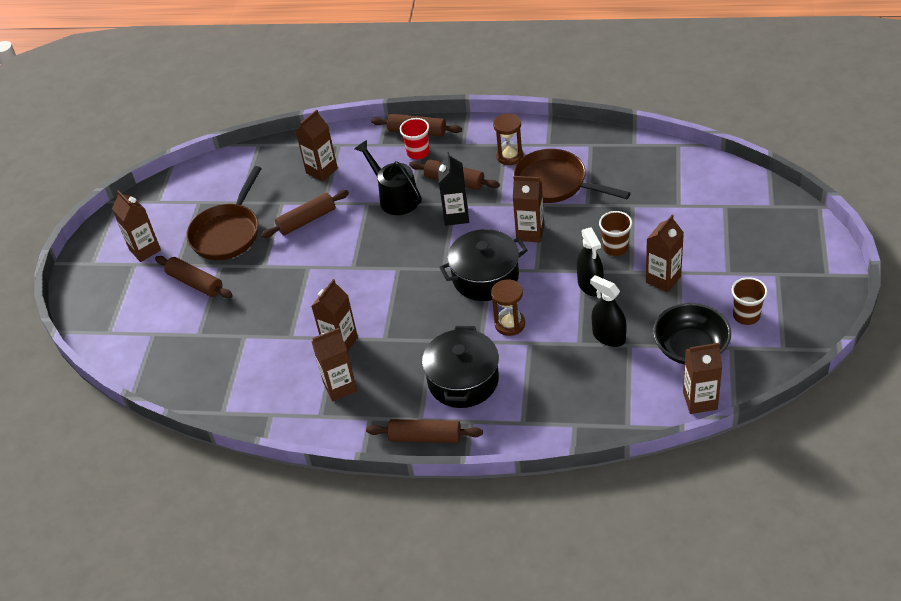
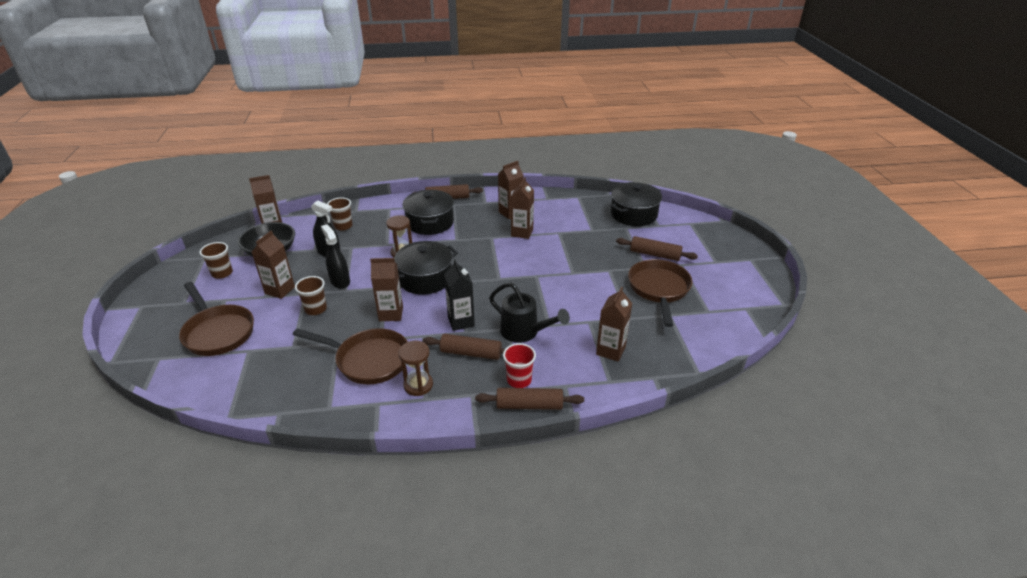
camera: 160 degrees right, 10 degrees down
brown carton [112,190,161,262] -> none
brown rolling pin [261,190,349,238] -> none
none -> brown pan [179,282,254,356]
none -> brown cup [327,197,352,230]
none -> black pot [611,182,662,226]

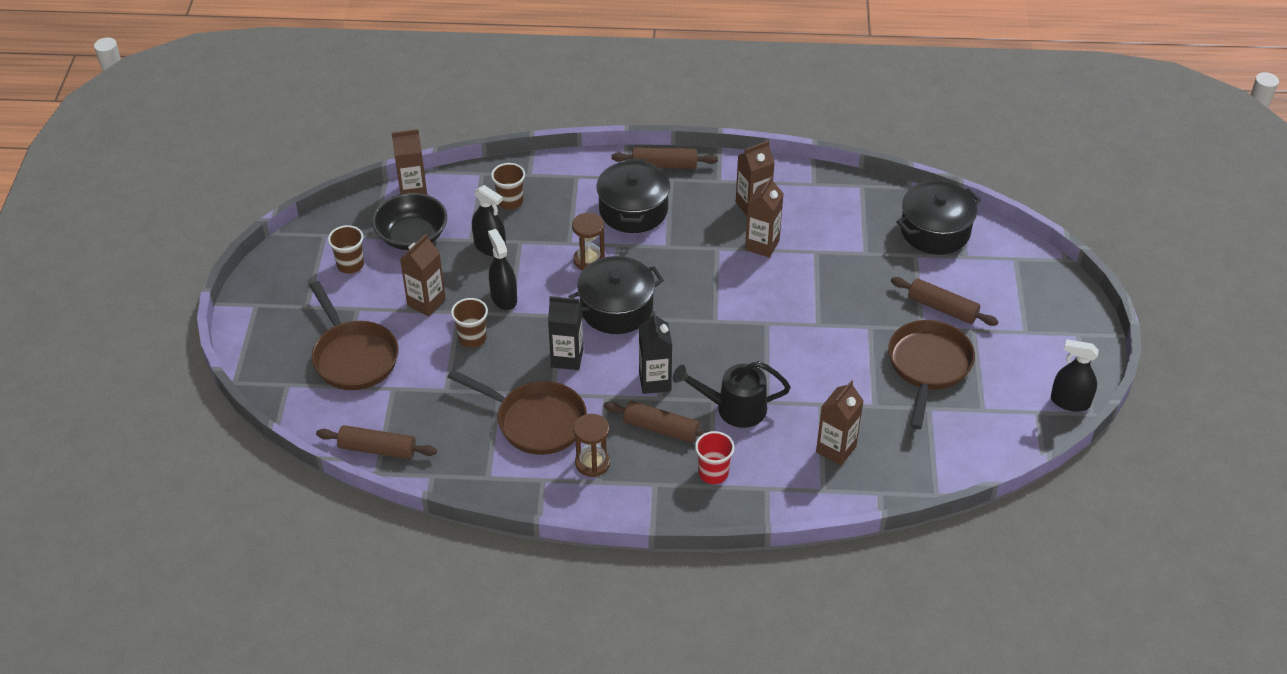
camera: 10 degrees right, 10 degrees up
brown carton [370,258,403,321] -> black carton [548,296,583,370]
brown rolling pin [475,388,584,410] -> brown rolling pin moved to [316,425,437,459]
black watering can [489,282,570,343] -> black watering can turned 135 degrees clockwise [673,361,791,428]
none -> black spray bottle [1051,339,1099,412]

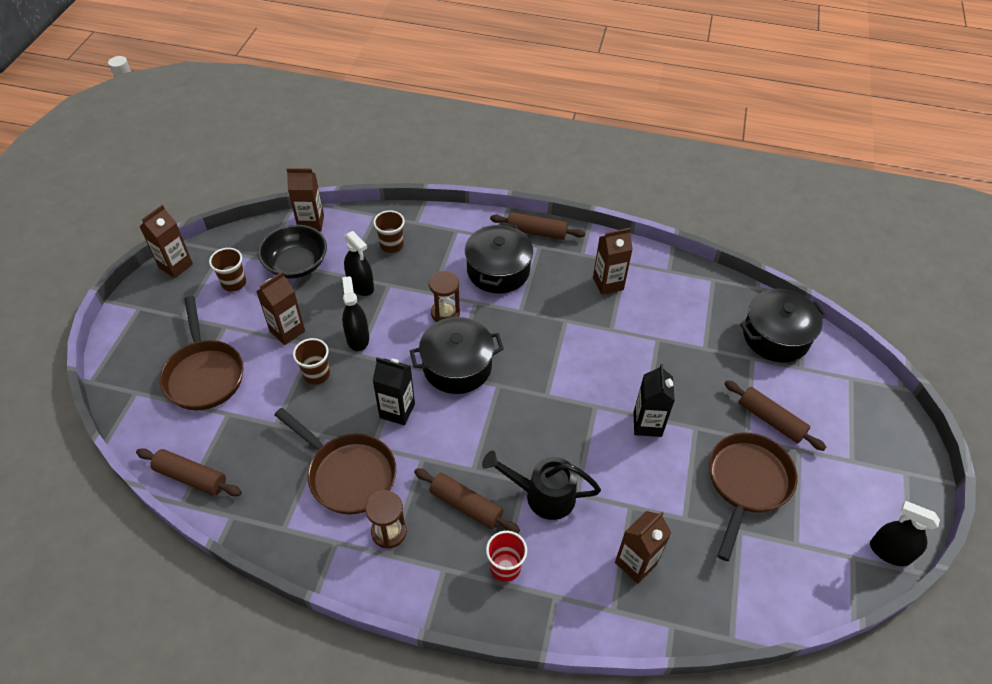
camera: 10 degrees right, 5 degrees up
black carton [639,311,672,394] -> black carton moved to [633,364,675,437]
brown carton [745,176,784,258] -> brown carton moved to [139,205,193,278]

